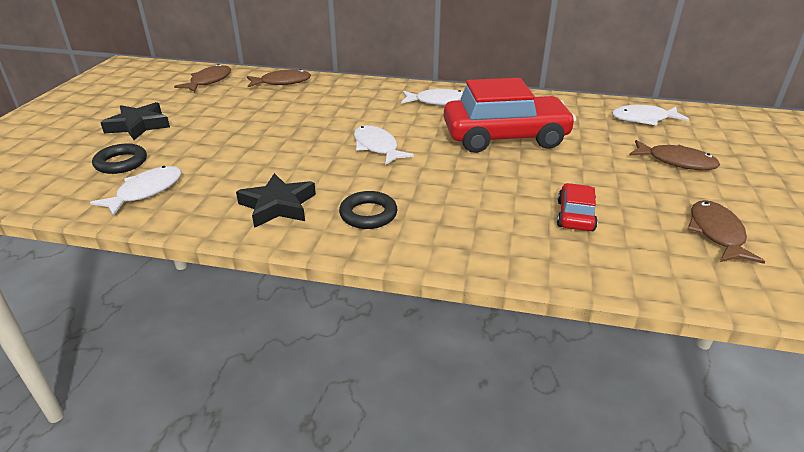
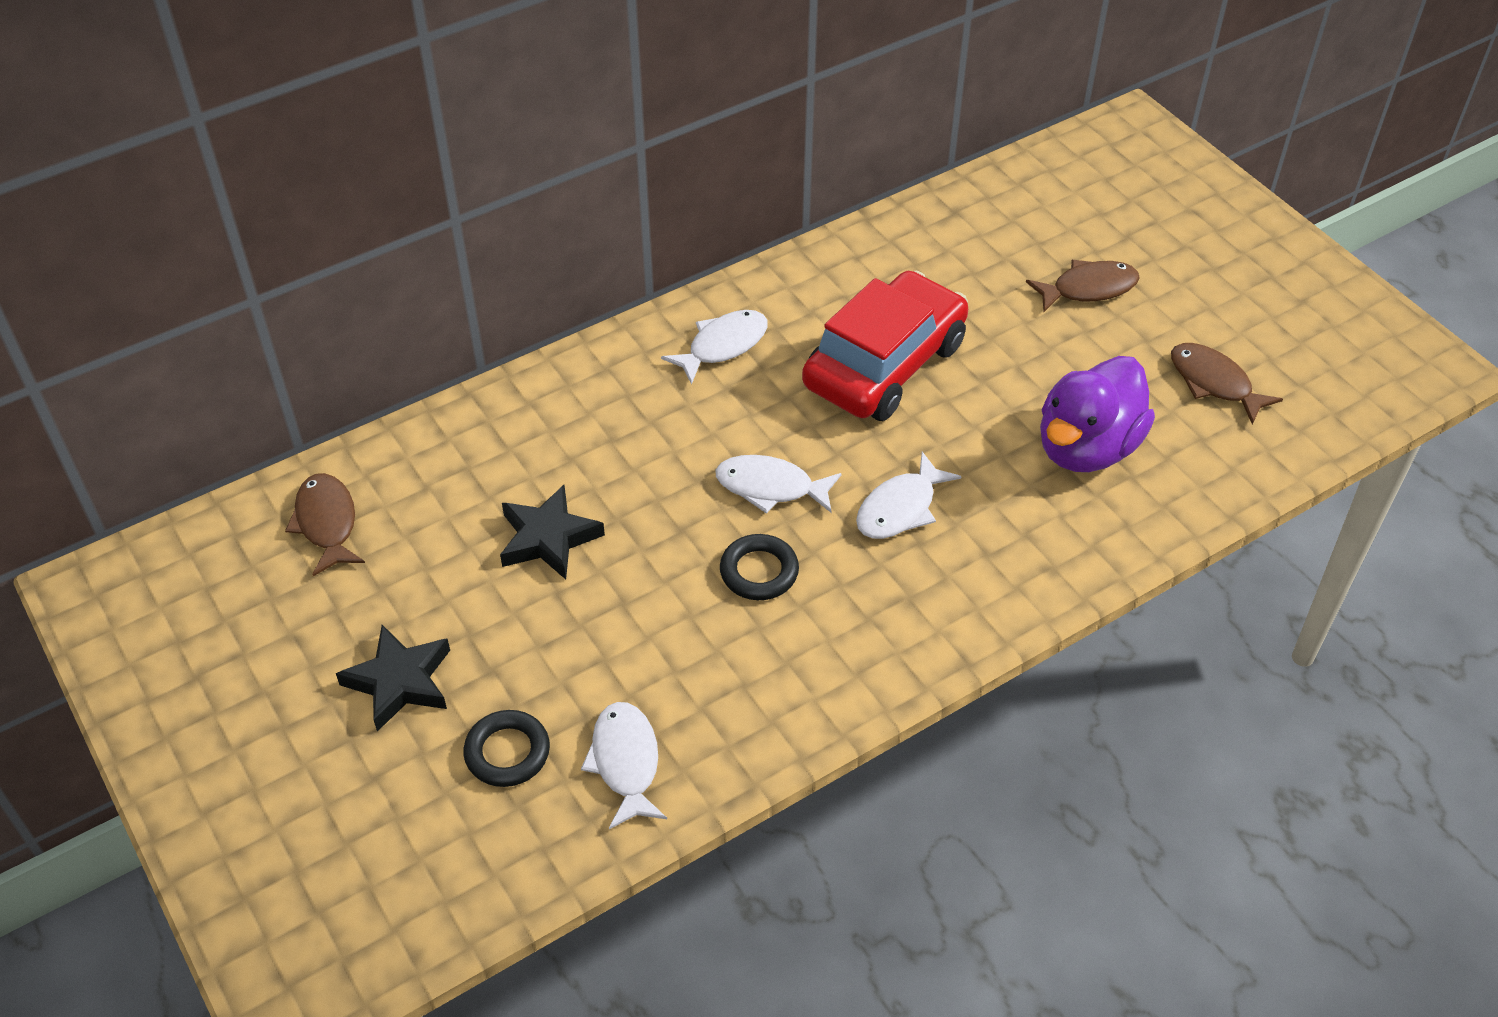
camera: 45 degrees left, 15 degrees up
black star [236,173,316,228] -> black star moved to [500,485,605,580]
brown fish [247,69,311,87] -> none
black ring [339,191,397,229] -> black ring moved to [720,534,799,600]
red car [557,183,598,231] -> purple duck [1040,356,1155,472]
white fish [612,105,689,126] -> white fish moved to [856,452,962,539]

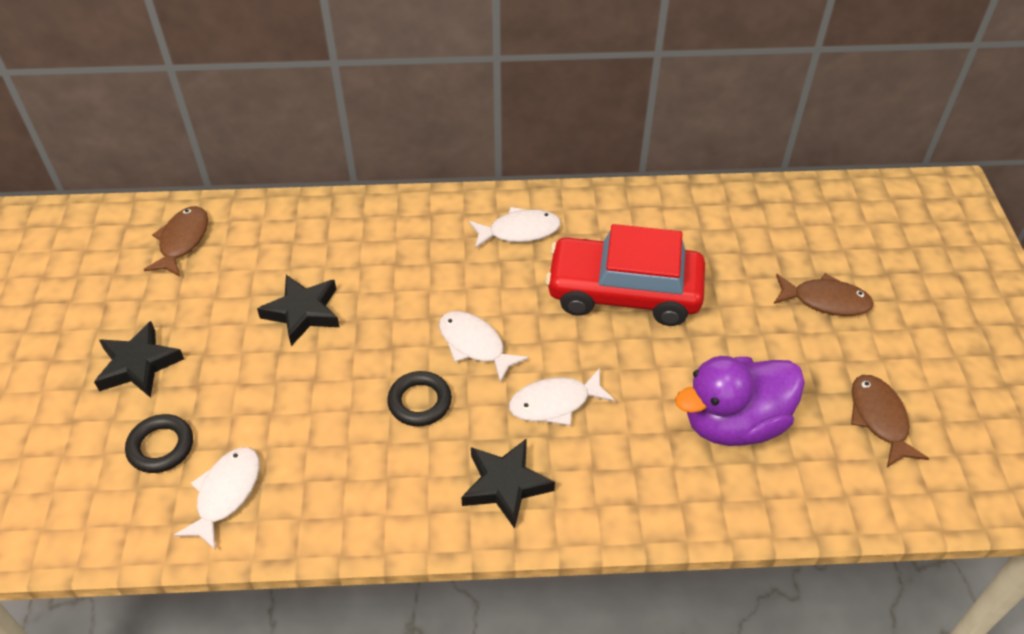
camera: 30 degrees right, 0 degrees up
red car [802,271,968,421] -> red car turned 150 degrees counterclockwise [545,224,705,326]
none -> black star [461,438,555,529]

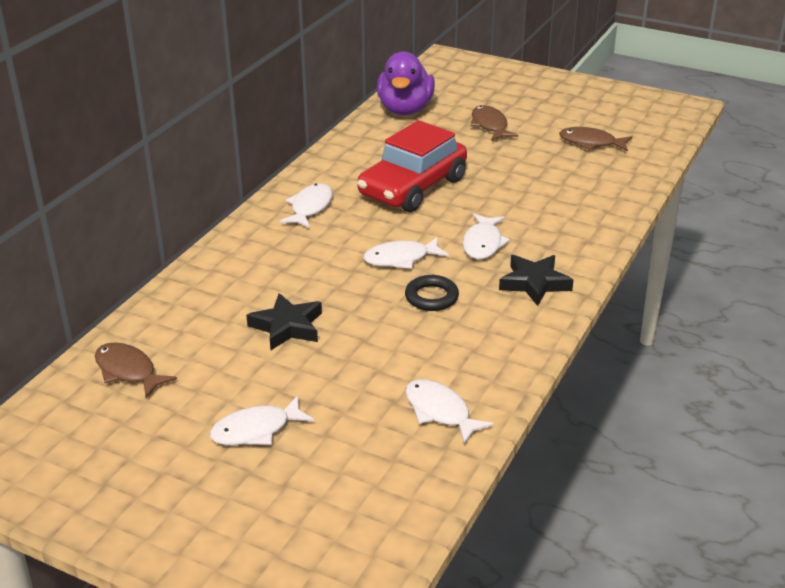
camera: 60 degrees left, 15 degrees down
black star [94,321,184,398] -> white fish [210,395,314,446]
black ring [125,414,193,473] -> none
purple duck [675,356,805,446] -> purple duck moved to [377,52,435,115]
brown fish [774,273,874,316] -> brown fish turned 60 degrees counterclockwise [470,105,518,141]

